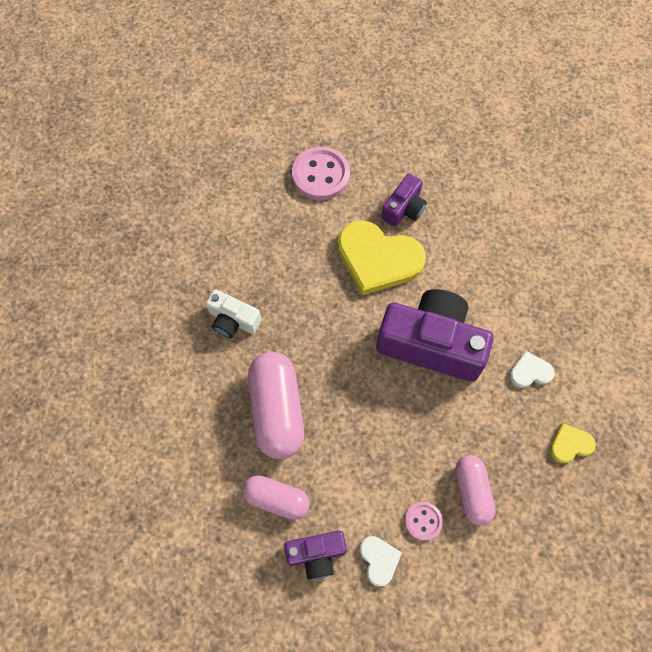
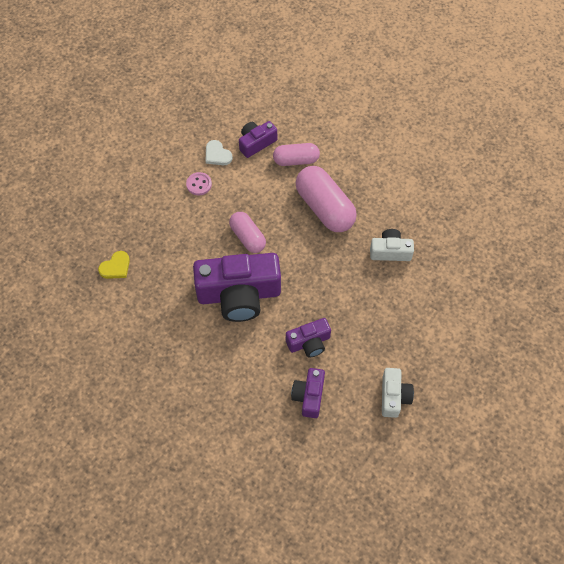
camera: 155 degrees right, 5 degrees down
pink button [292,147,350,200] -> white camera [382,368,414,418]
yellow heart [338,220,426,295] -> purple camera [286,318,331,358]
pink capsule [455,455,495,525] -> pink capsule moved to [229,212,266,253]
white heart [510,351,555,388] -> none

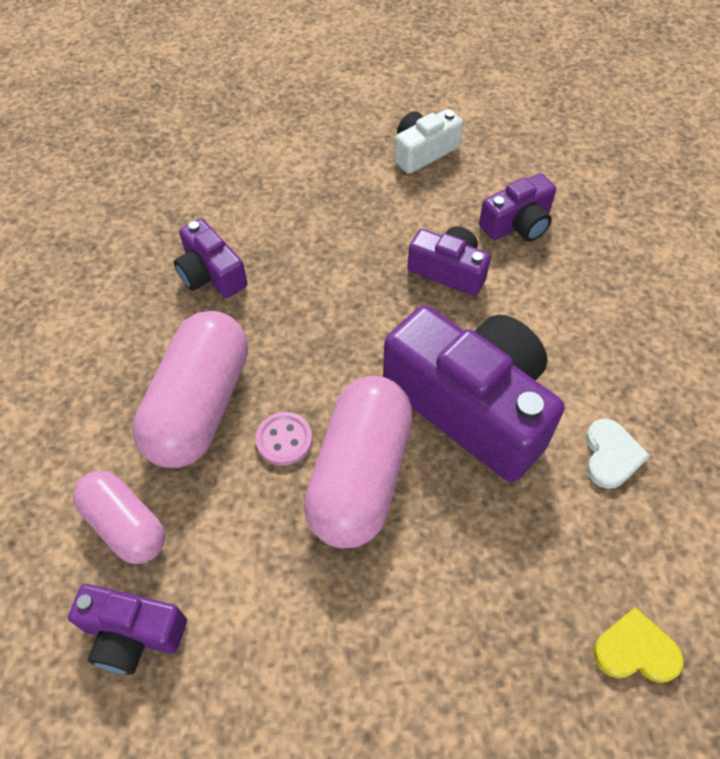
camera: 130 degrees left, 5 degrees down
pink button [186,172,212,195] -> pink button moved to [255,412,313,466]
white heart [206,140,233,165] -> white heart moved to [586,419,650,489]
pink capsule [229,212,266,253] -> pink capsule [304,376,413,549], size x1.64
white camera [370,229,414,261] -> purple camera [174,218,247,298]

